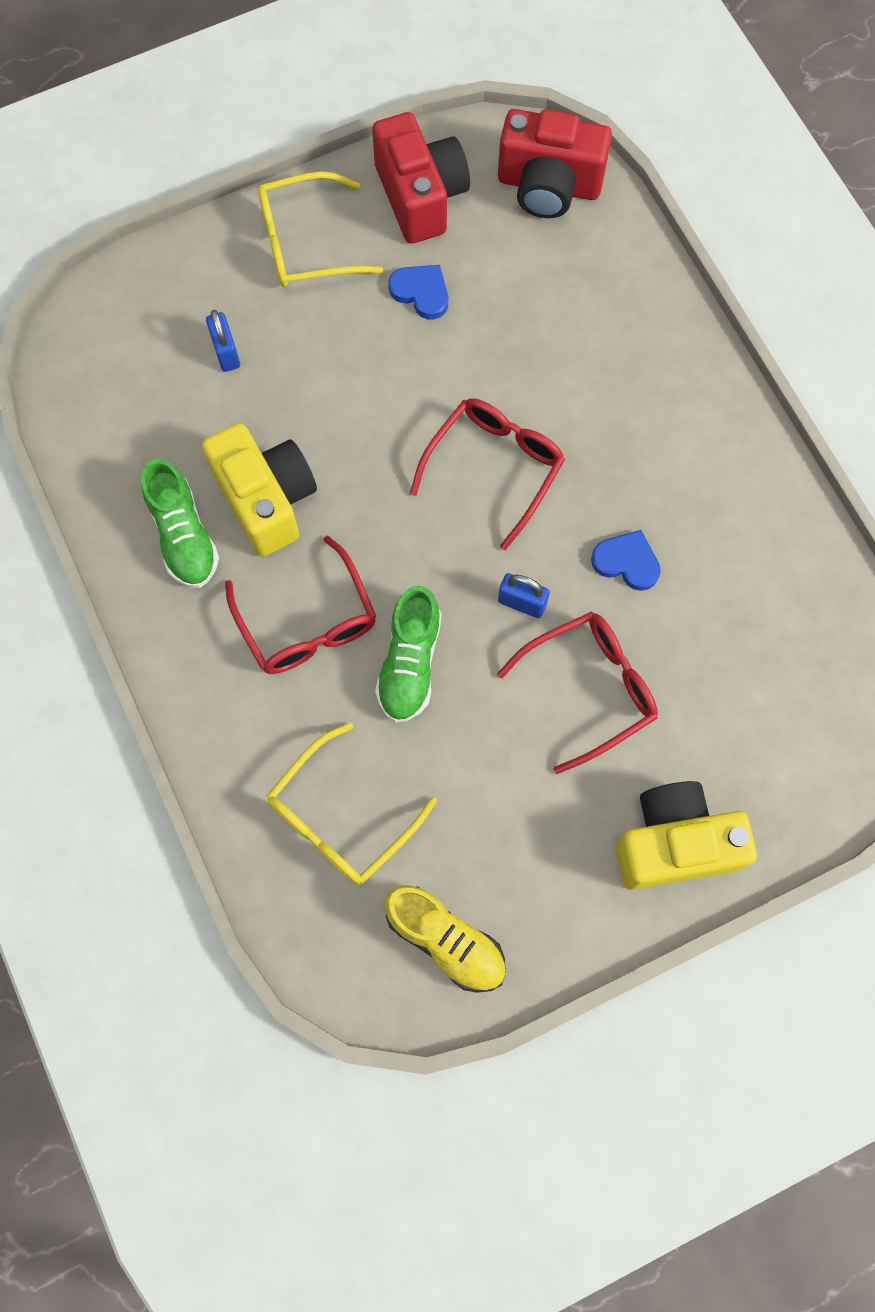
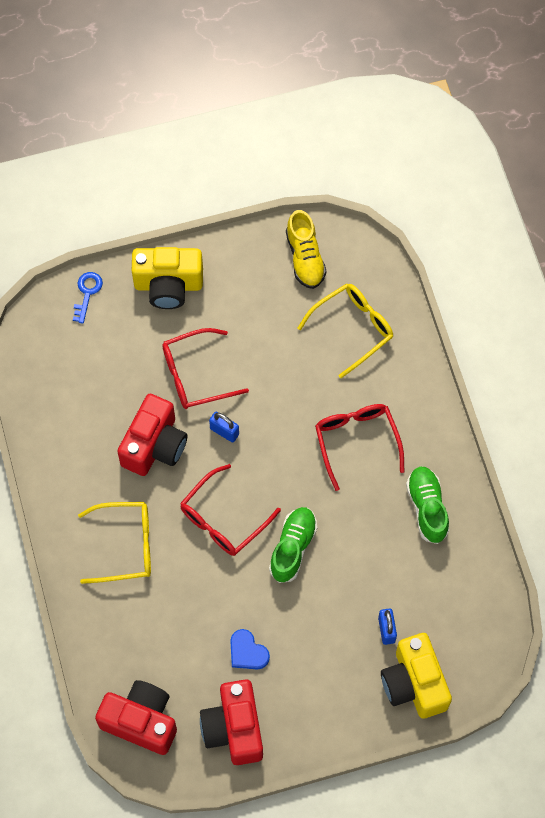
camera: 170 degrees left, 5 degrees down
yellow camera [202,423,317,557] -> yellow camera moved to [381,633,452,719]
yellow glasses [258,171,383,287] -> yellow glasses moved to [78,502,151,584]
green shoe [375,586,441,723] -> green shoe moved to [269,507,317,583]
yellow shoe [385,885,506,993] -> yellow shoe turned 150 degrees counterclockwise [286,210,326,289]
blue heart [591,530,661,591] -> red camera [117,394,188,476]
none -> blue key [73,272,103,324]

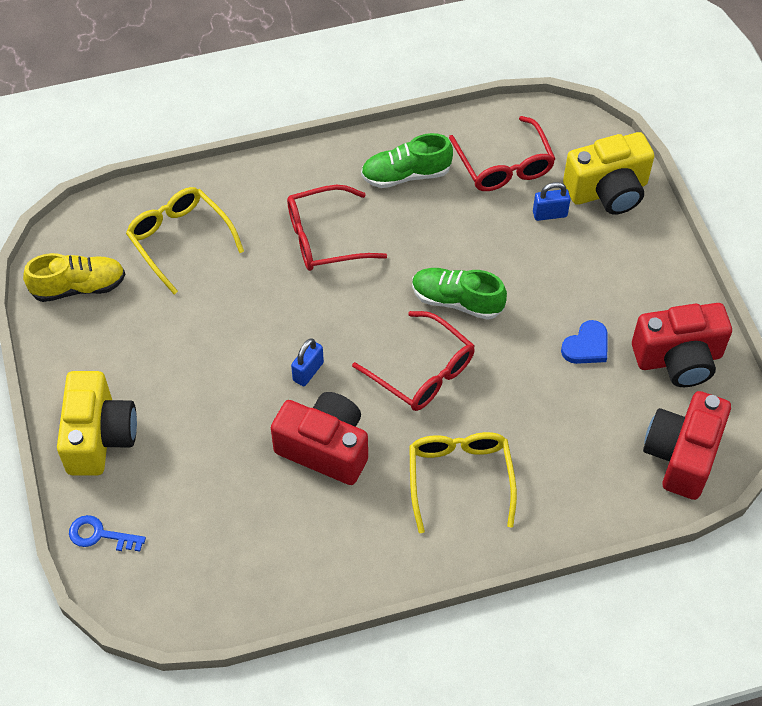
camera: 90 degrees left, 10 degrees down
red glasses [162,328,249,409] -> red glasses moved to [449,116,555,191]

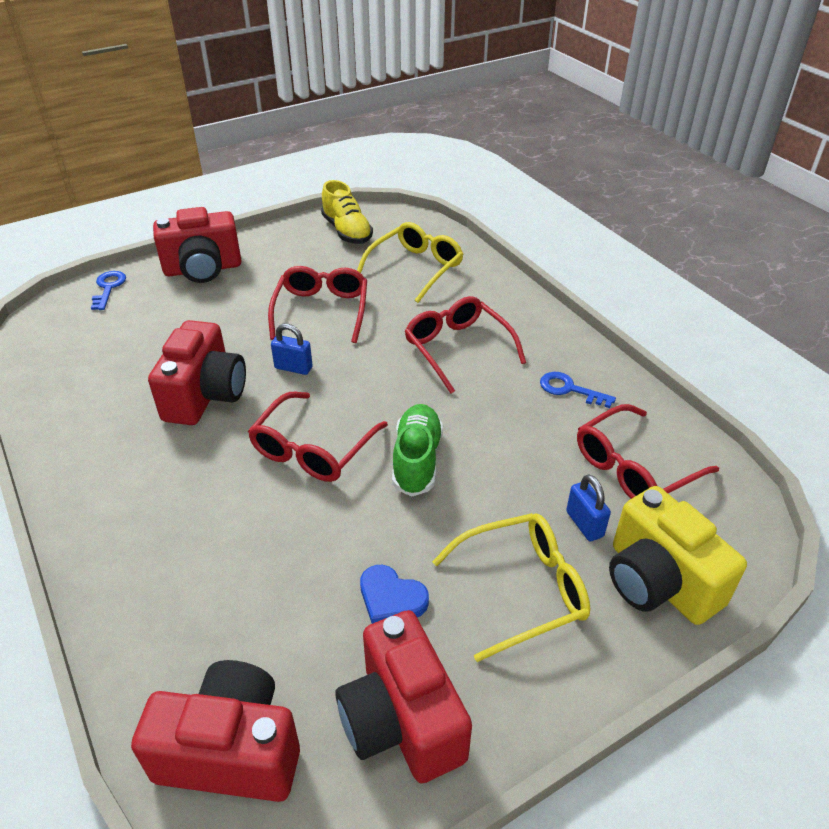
camera: 75 degrees right, 15 degrees down
yellow camera [57,371,137,475] -> red camera [153,207,242,283]
green shoe [361,133,453,188] -> blue key [540,372,616,408]
yellow glasses [409,432,517,533] -> yellow glasses moved to [432,513,590,662]
none -> red glasses [268,266,367,343]

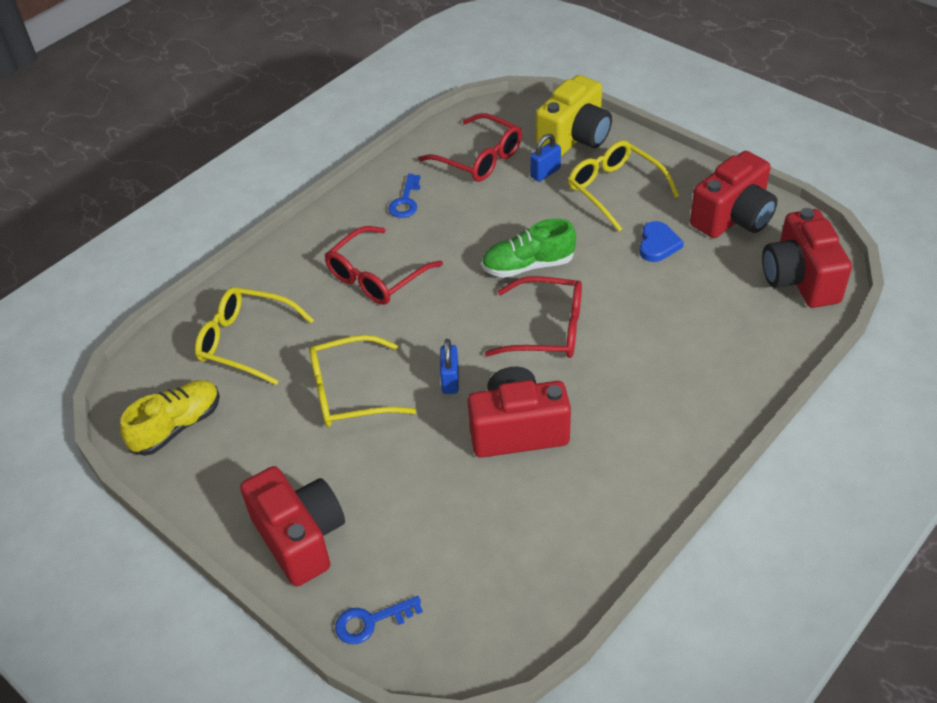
camera: 105 degrees left, 5 degrees up
red glasses [268,266,367,343] -> yellow glasses [309,335,417,427]

